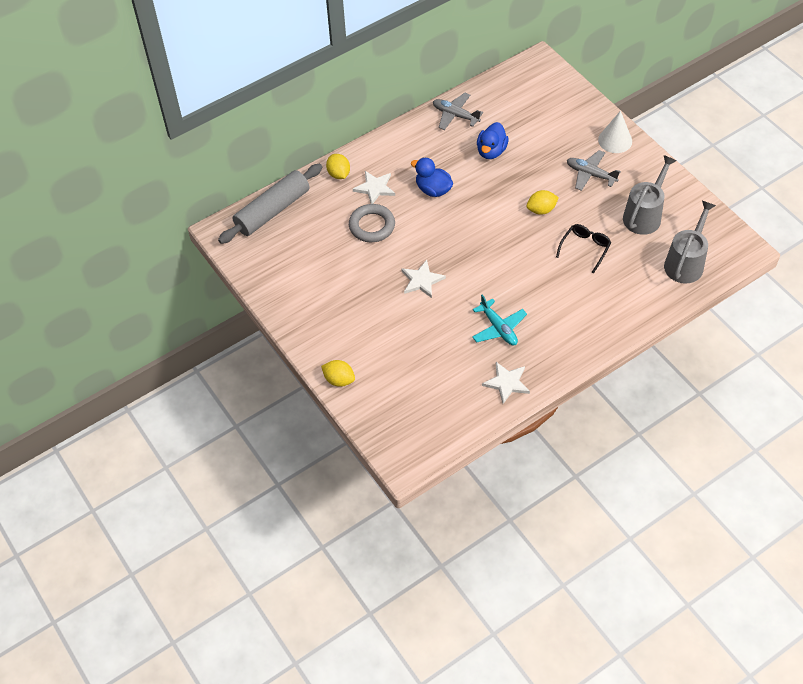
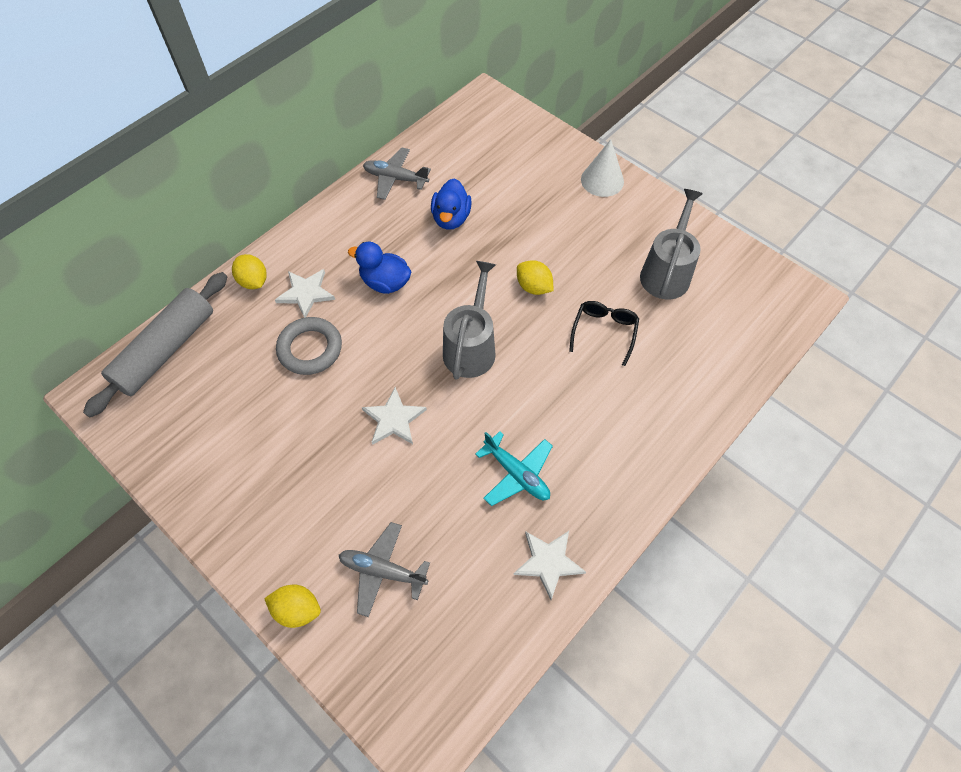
camera: 15 degrees left, 5 degrees up
yellow lemon [527,190,559,215] -> yellow lemon turned 75 degrees clockwise [517,260,554,295]
grey plane [567,150,621,191] -> grey plane moved to [339,522,430,617]
grey watering can [664,201,716,284] -> grey watering can moved to [443,261,496,380]

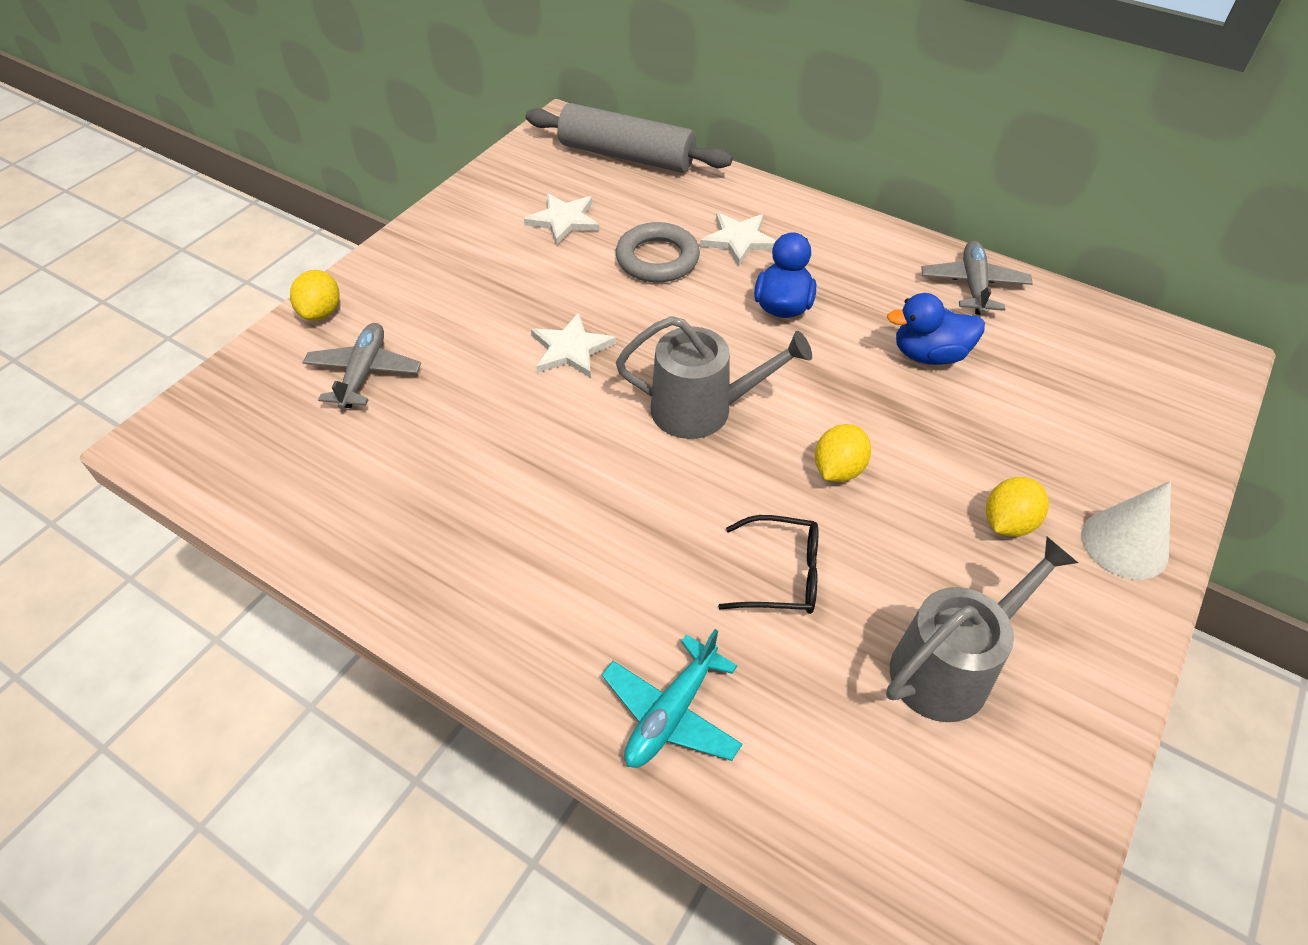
camera: 80 degrees right, 10 degrees down
yellow lemon [232,254,267,289] -> yellow lemon moved to [986,477,1049,537]
turquoise plane [475,431,553,506] -> turquoise plane moved to [602,629,743,768]
white star [514,531,586,600] -> white star moved to [524,193,599,245]
grey watering can [640,189,703,299] -> grey watering can turned 45 degrees counterclockwise [886,537,1078,722]

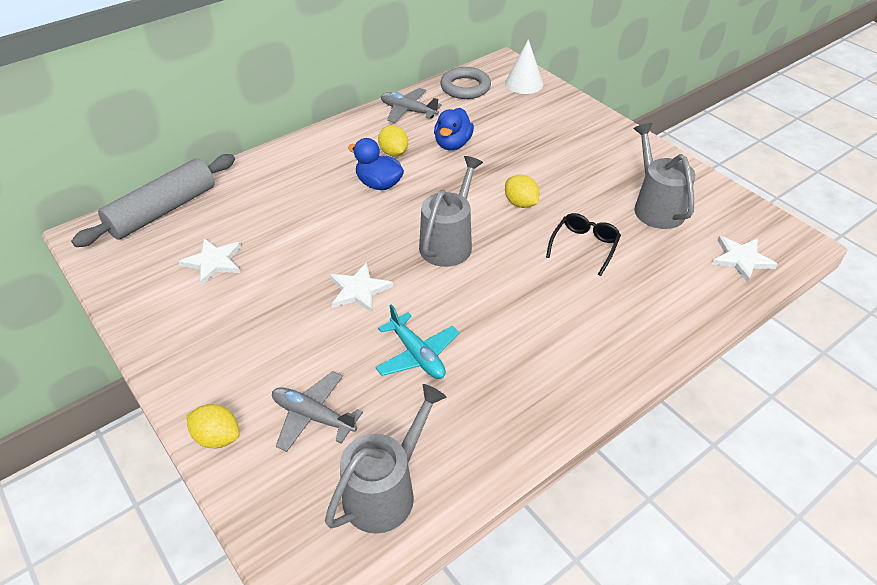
camera: 70 degrees left, 5 degrees down
turquoise plane [602,629,743,768] -> turquoise plane moved to [375,304,459,379]
grey ring [616,222,700,282] -> grey ring moved to [440,67,491,99]
white star [700,213,776,266] -> white star moved to [711,236,778,283]
yellow lemon [986,477,1049,537] -> yellow lemon moved to [378,125,408,156]
white cone [1082,481,1171,580] -> white cone moved to [505,39,543,94]
none -> grey watering can [325,384,447,534]

